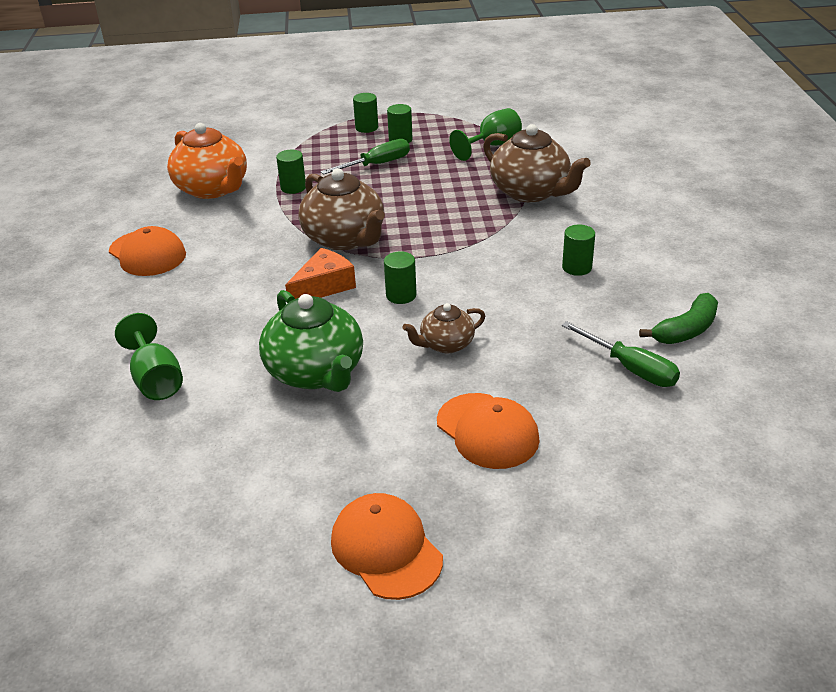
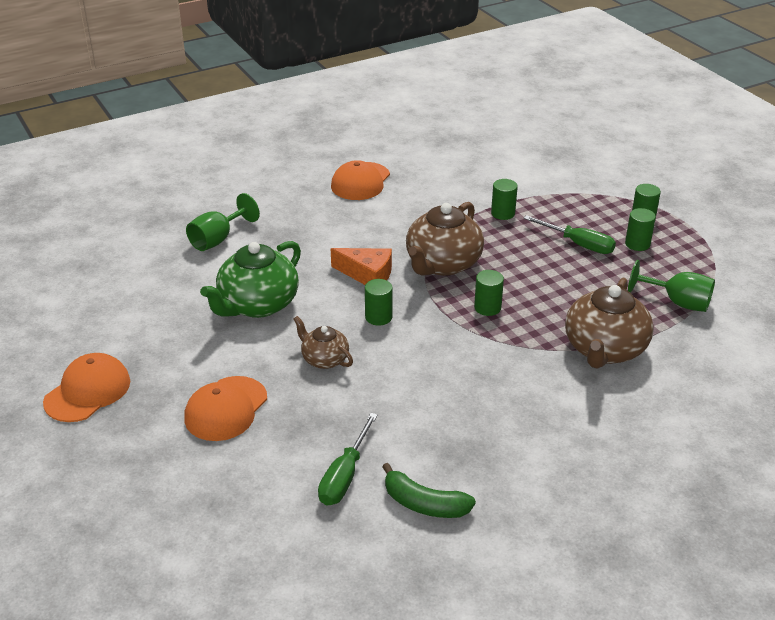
camera: 65 degrees right, 0 degrees up
orange teapot [167,123,247,199] -> none
green cylinder [562,225,595,276] -> green cylinder moved to [474,270,504,316]

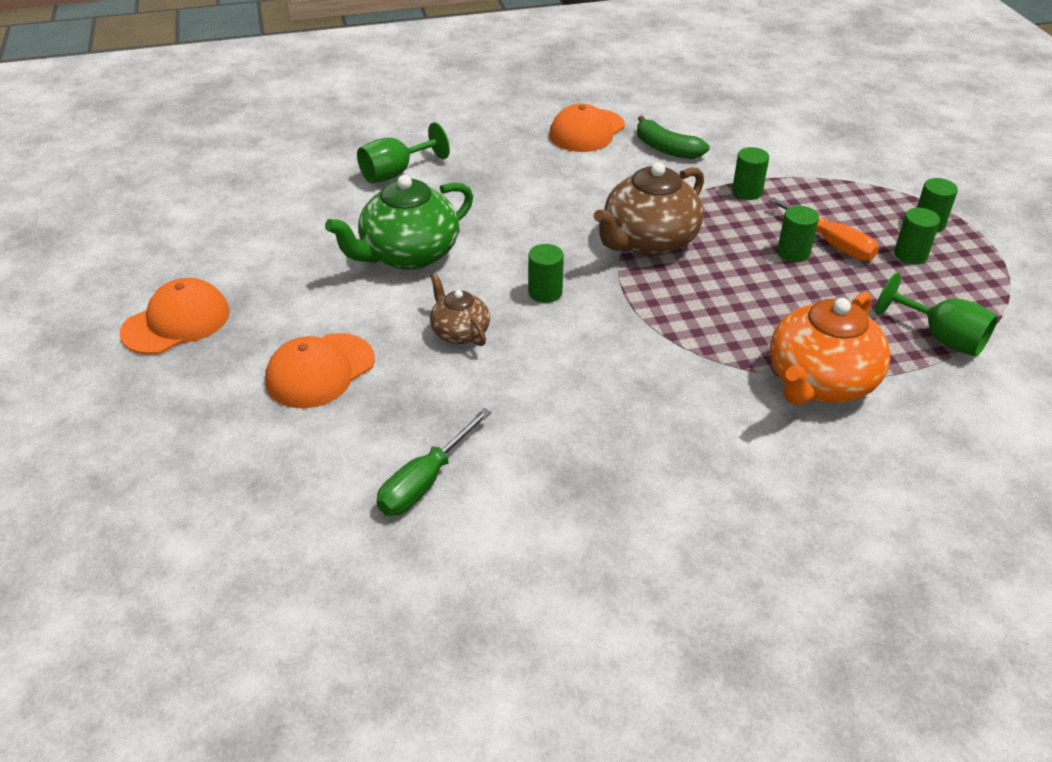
camera: 15 degrees right, 5 degrees up
orange cheese [331,248,392,285] -> none
green banana [382,463,476,518] -> green banana moved to [637,116,710,159]
green cylinder [474,270,504,316] -> green cylinder moved to [777,206,819,262]
green screwdriver [523,215,616,254] -> orange screwdriver [769,197,879,261]
brown teapot [565,278,654,369] -> orange teapot [770,292,891,405]

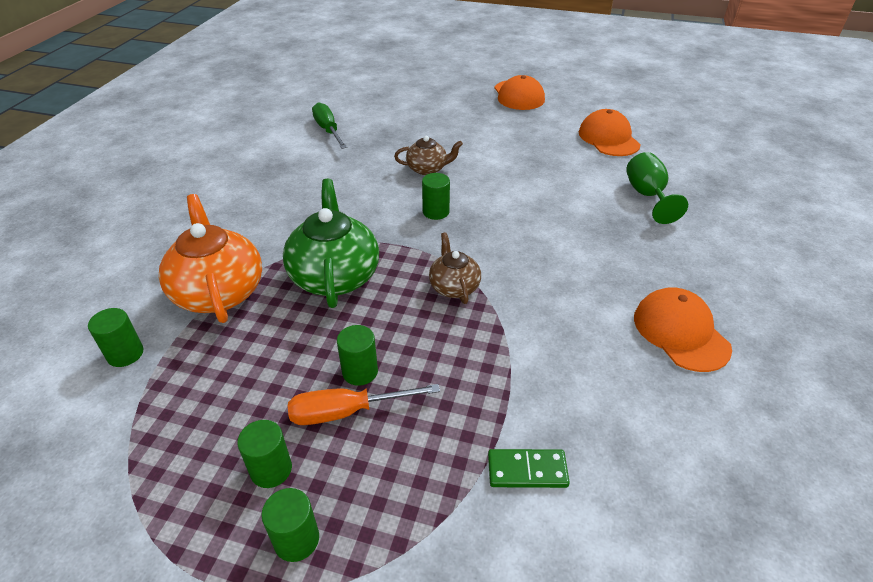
camera: 120 degrees right, 0 degrees up
orange cap [265,333,375,408] -> orange cap moved to [579,109,641,156]
green teapot [325,175,473,270] -> green teapot moved to [283,179,379,308]
brown teapot [594,162,704,256] -> brown teapot [429,232,481,304], size x0.55
green banana [637,116,710,159] -> none
green cylinder [732,147,769,200] -> green cylinder moved to [88,308,144,367]
green goblet [876,273,998,357] -> none
none -> green domino [488,449,570,488]

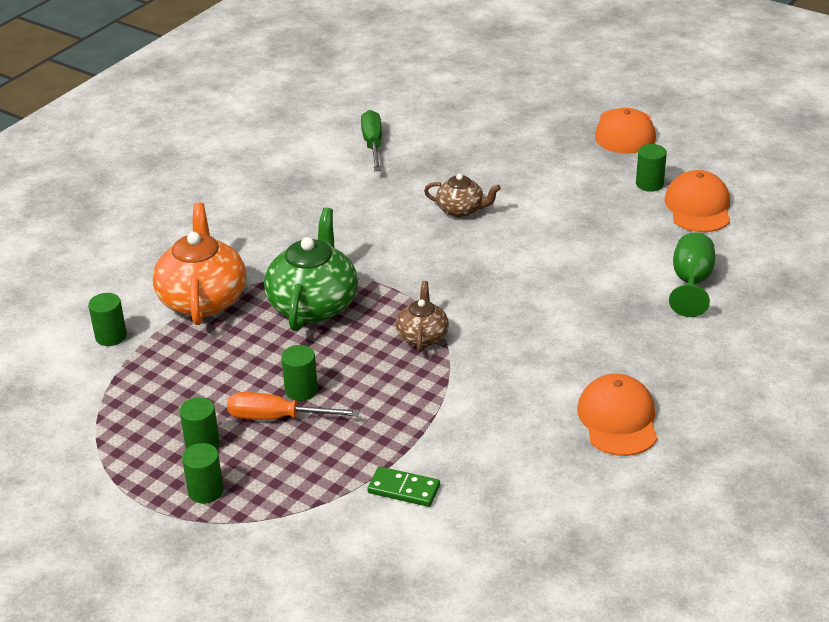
camera: 20 degrees right, 5 degrees down
green cylinder [422,173,450,220] -> green cylinder moved to [636,144,667,192]

